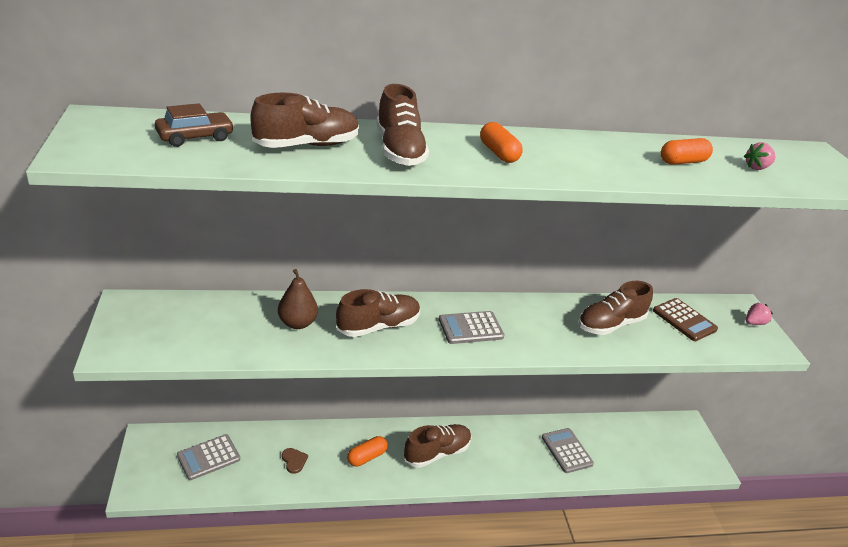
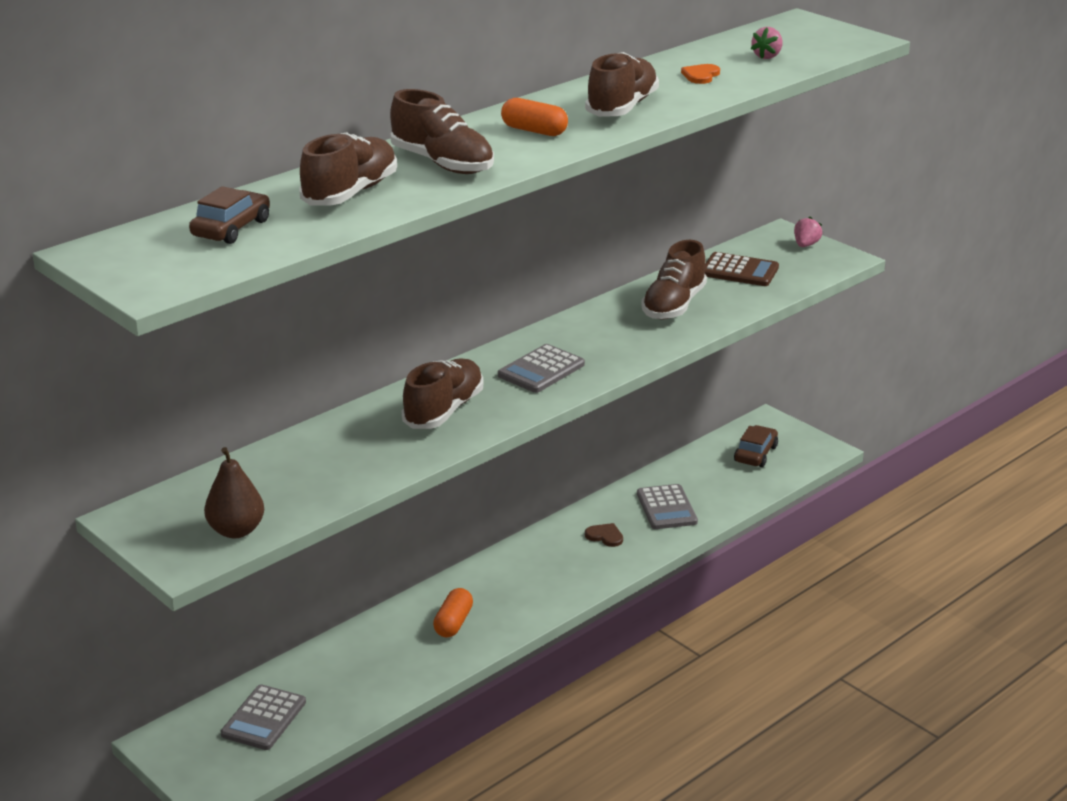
camera: 30 degrees left, 5 degrees down
brown pear [278,269,318,329] -> brown pear moved to [204,447,264,538]
brown heart [282,448,308,474] -> brown heart moved to [585,523,623,547]
brown shoe [404,424,472,468] -> brown shoe moved to [585,52,659,117]
grey calculator [542,428,594,473] -> grey calculator turned 135 degrees counterclockwise [637,484,698,529]
orange capsule [661,138,713,165] -> orange heart [681,64,720,84]
none -> brown car [734,425,778,467]

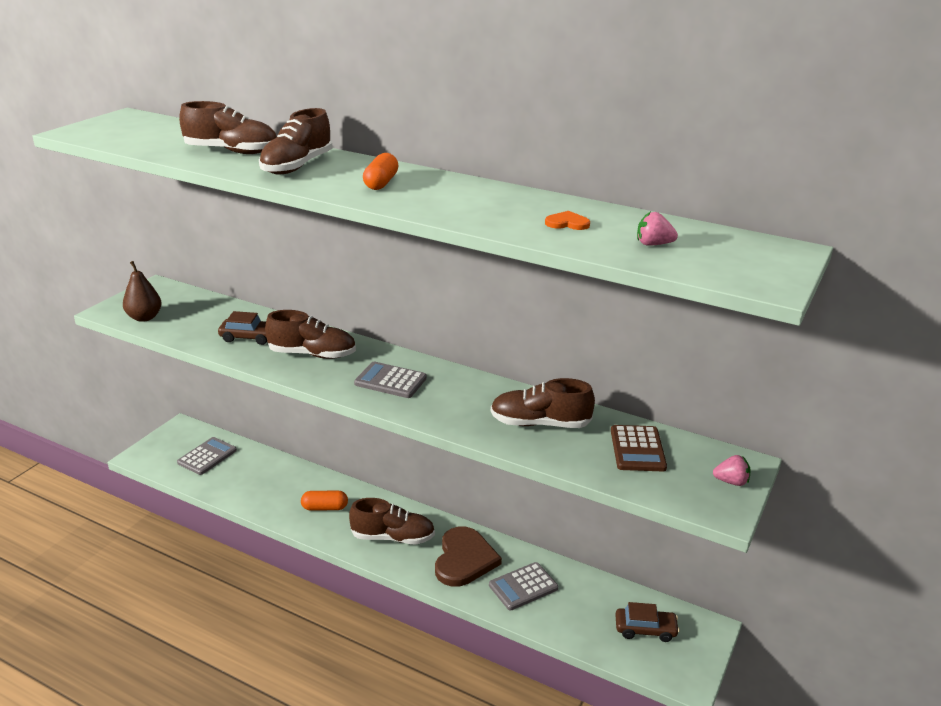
camera: 70 degrees right, 0 degrees up
brown car [189,186,270,244] -> brown car moved to [218,311,267,345]
grey calculator [221,684,306,750] -> grey calculator turned 120 degrees clockwise [177,437,237,475]
brown shoe [585,52,659,117] -> brown shoe moved to [349,498,435,545]
brown heart [585,523,623,547] -> brown heart [435,526,502,587], size x2.33

